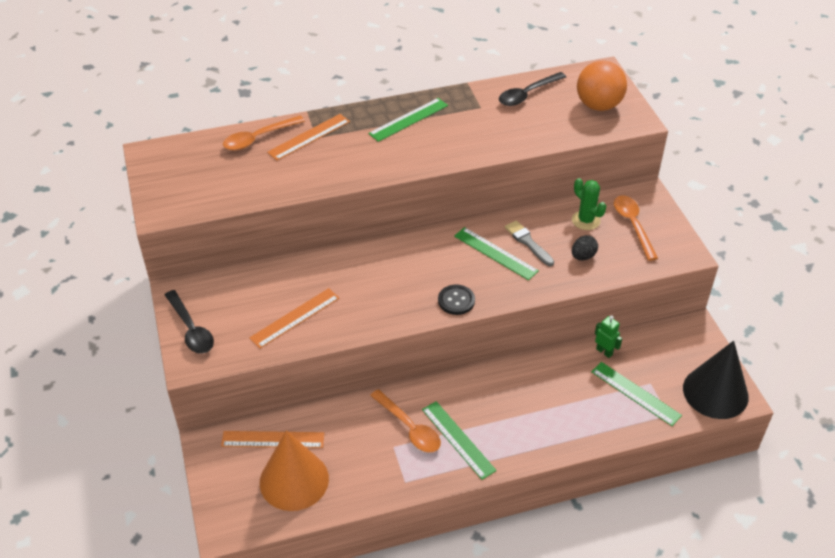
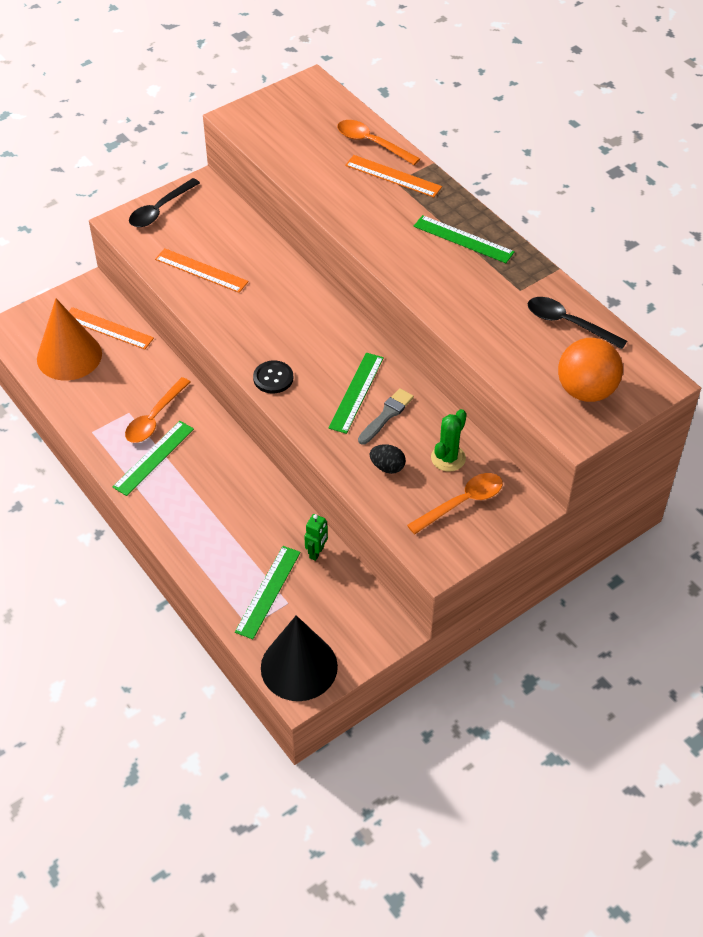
camera: 70 degrees right, 5 degrees up
orange ruler [221,431,324,448] -> orange ruler turned 45 degrees counterclockwise [69,307,154,349]

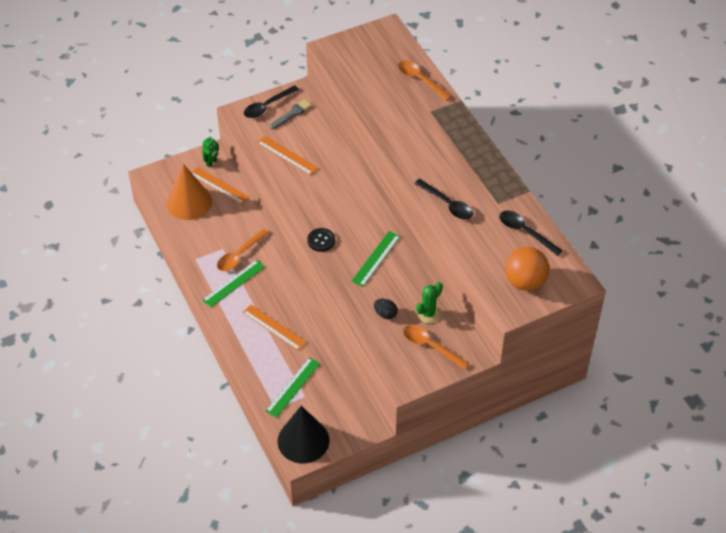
camera: 10 degrees right, 0 degrees up
green robot [304,514,328,561] -> green robot moved to [202,136,219,167]
orange ruler [345,155,442,197] -> orange ruler moved to [242,305,307,351]
grey brush [358,388,414,444] -> grey brush moved to [270,99,312,129]
orange spoon [407,473,503,534] -> orange spoon turned 120 degrees counterclockwise [403,325,470,370]
green ruler [414,215,515,263] -> none
none -> black spoon [414,179,473,220]

